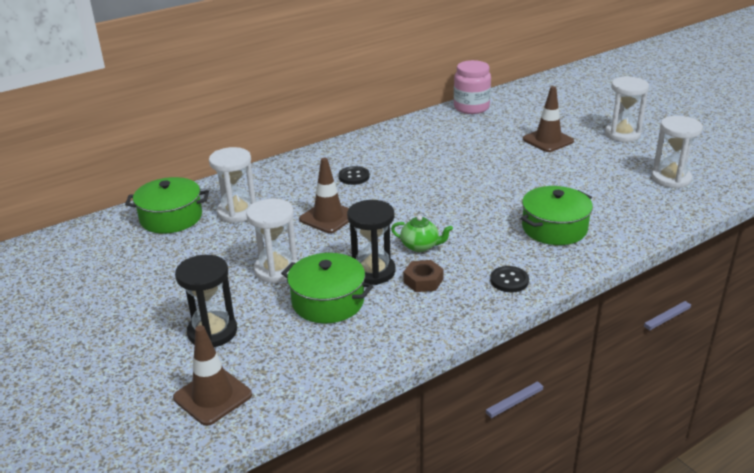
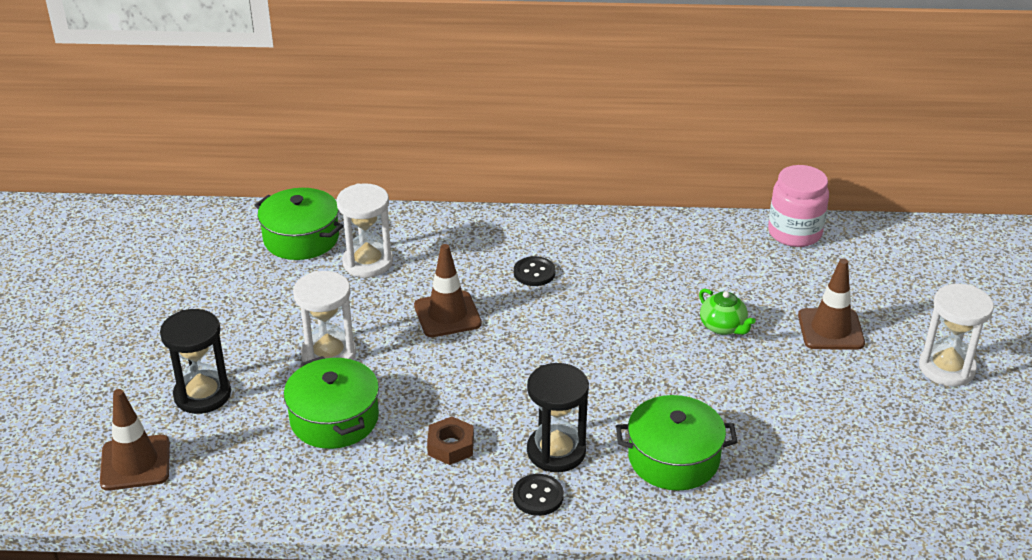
camera: 35 degrees right, 5 degrees up
black hourglass [347,200,396,285] -> black hourglass moved to [527,363,589,472]
green teapot [391,215,453,252] -> green teapot moved to [699,288,756,335]
white hourglass [651,116,703,189] -> none

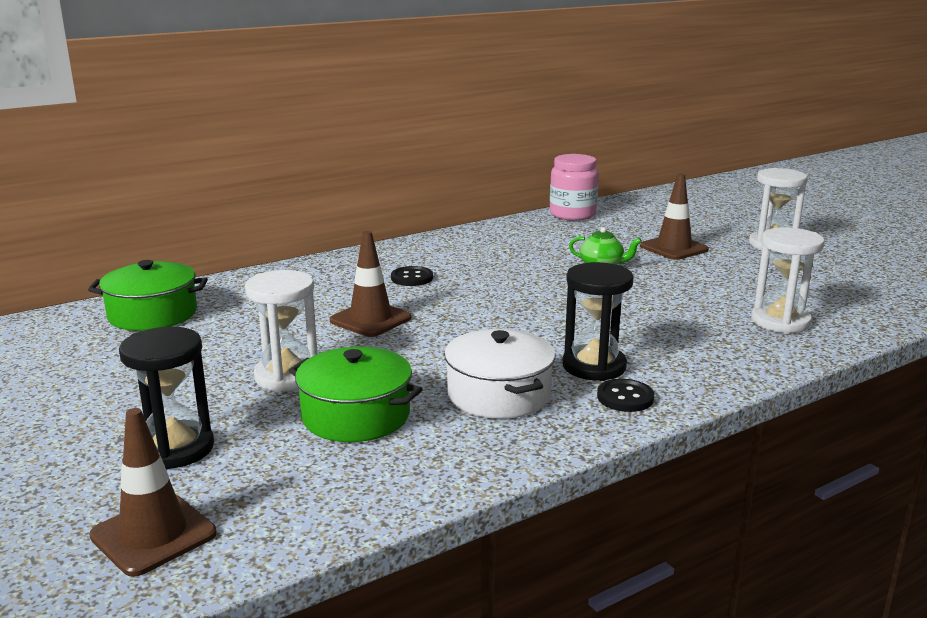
camera: 35 degrees left, 15 degrees down
white hourglass [336,183,393,278] -> white hourglass moved to [751,227,825,333]
brown nut [427,417,474,465] -> white pot [444,329,555,419]
green pot [616,395,737,491] -> none

